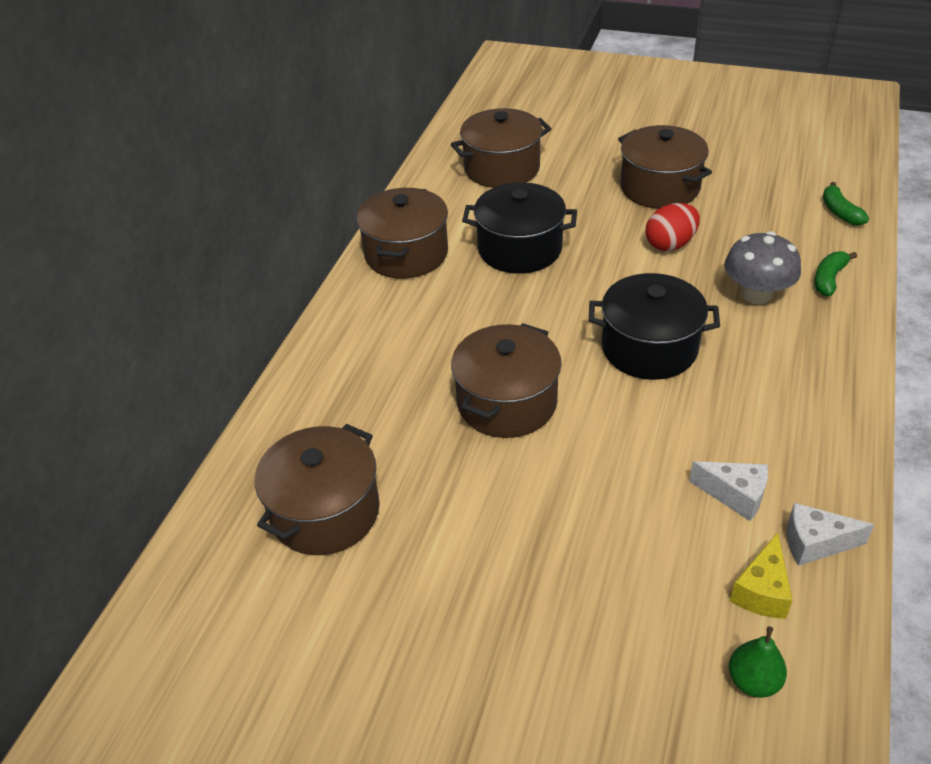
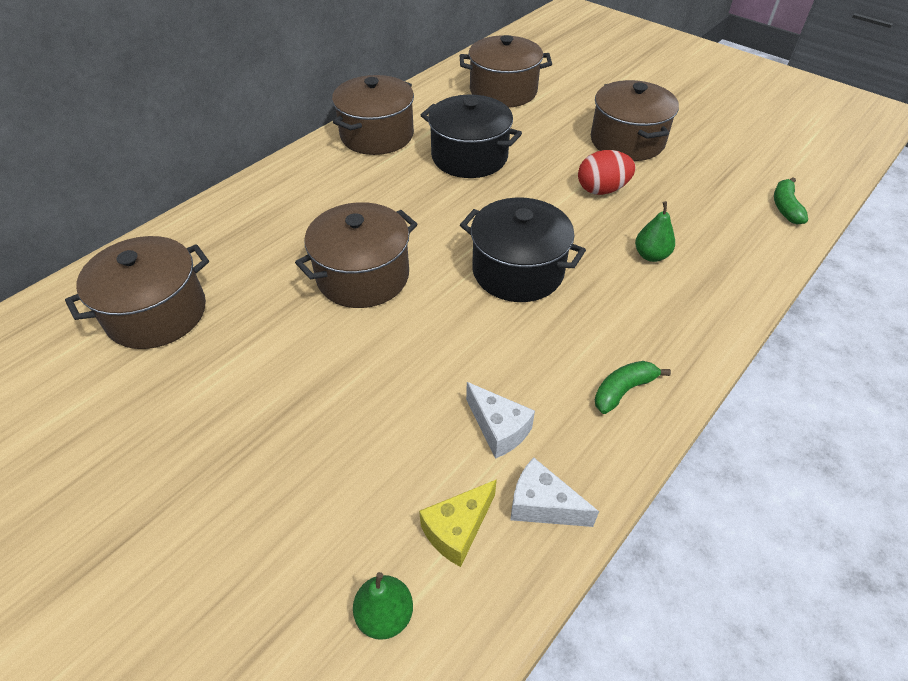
camera: 20 degrees right, 5 degrees up
grey mushroom [724,231,801,304] -> green pear [635,201,675,262]
green banana [815,251,857,296] -> green banana moved to [595,361,671,414]

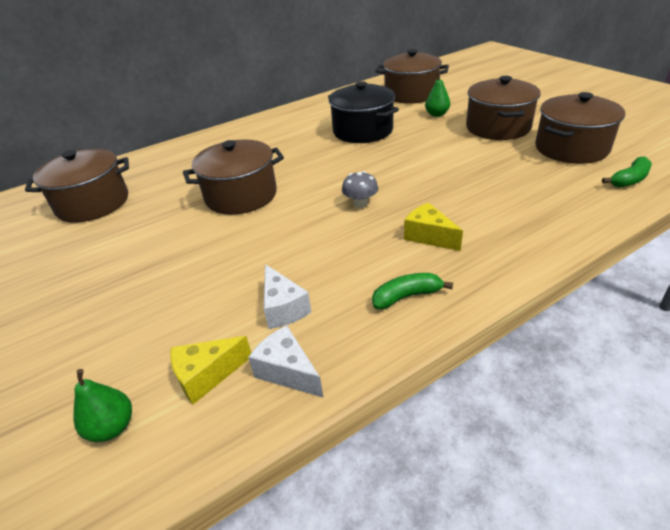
camera: 20 degrees right, 10 degrees down
brown pot [332,75,414,155] -> brown pot moved to [535,92,625,164]
black pot [460,198,586,302] -> grey mushroom [342,171,379,208]
red egg [578,150,636,195] -> none
green pear [635,201,675,262] -> green pear moved to [425,71,450,117]
green banana [774,177,808,225] -> green banana turned 150 degrees counterclockwise [602,156,651,188]
none -> yellow cheese [404,203,463,251]

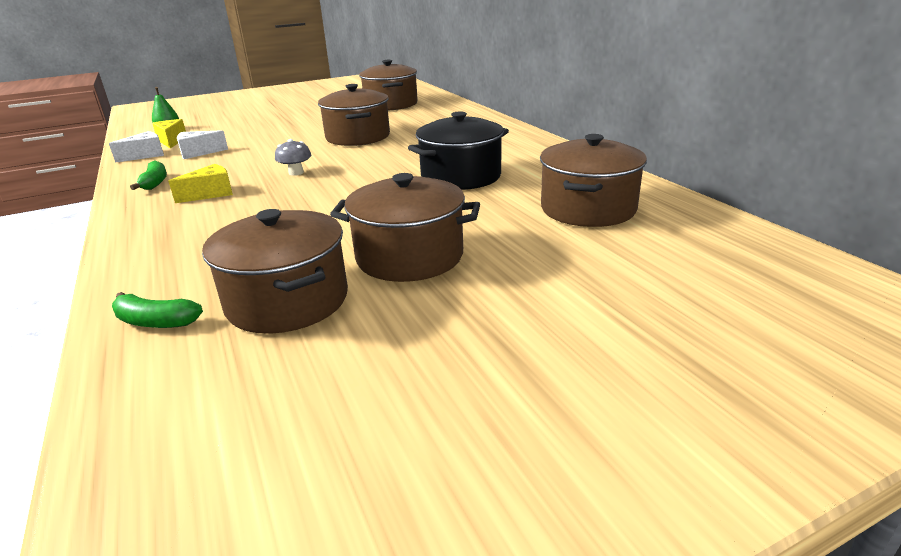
camera: 95 degrees right, 10 degrees down
green pear [425,71,450,117] -> none
green banana [602,156,651,188] -> green banana turned 45 degrees counterclockwise [112,292,203,328]

